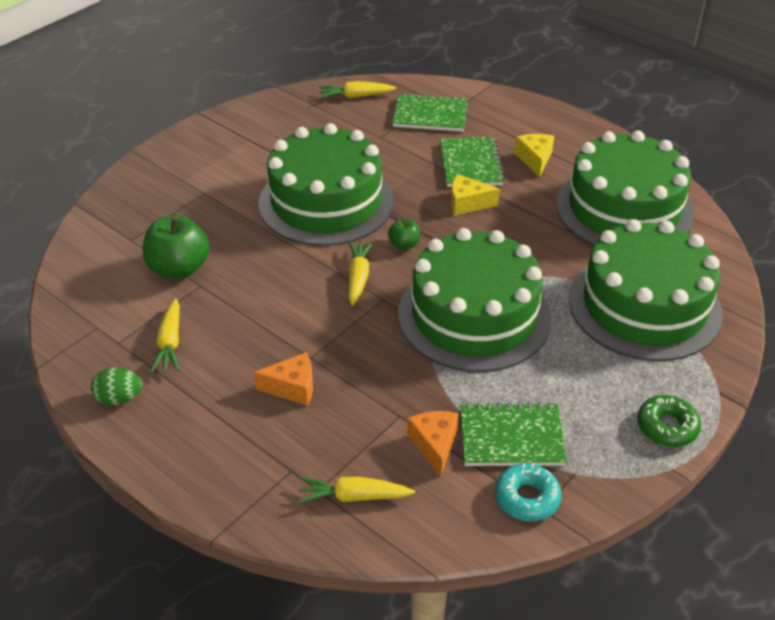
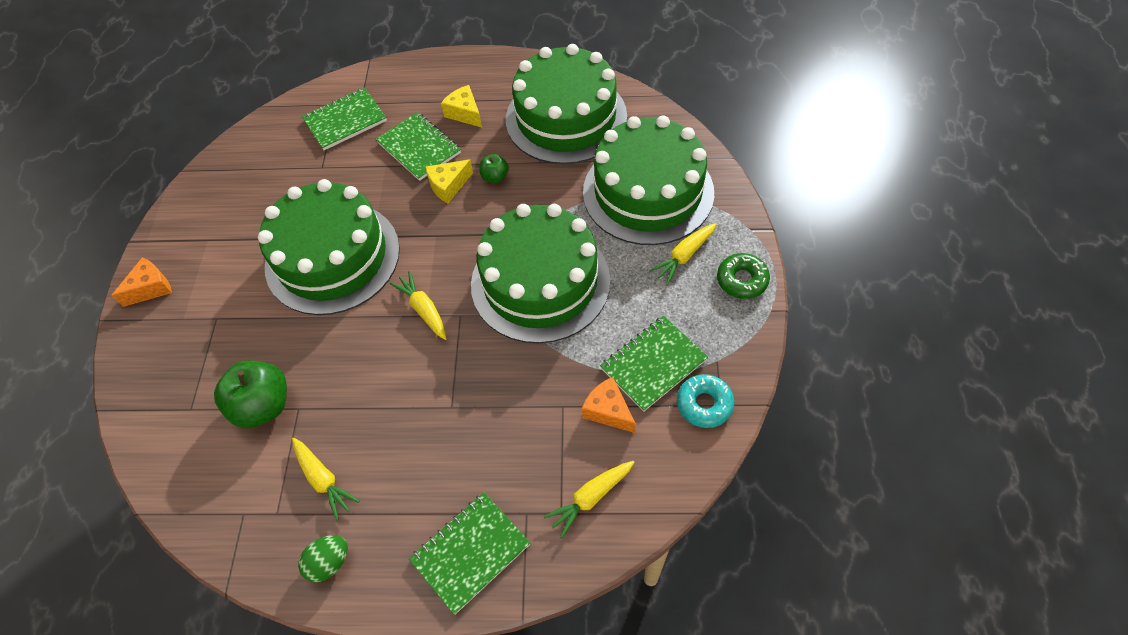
camera: 35 degrees left, 15 degrees up
orange cheese [253,353,313,406] -> orange cheese moved to [111,257,172,307]
yellow carrot [319,81,396,98] -> yellow carrot moved to [649,223,717,285]
green apple [388,218,420,250] -> green apple moved to [479,154,509,183]
none -> green notebook [409,492,530,615]

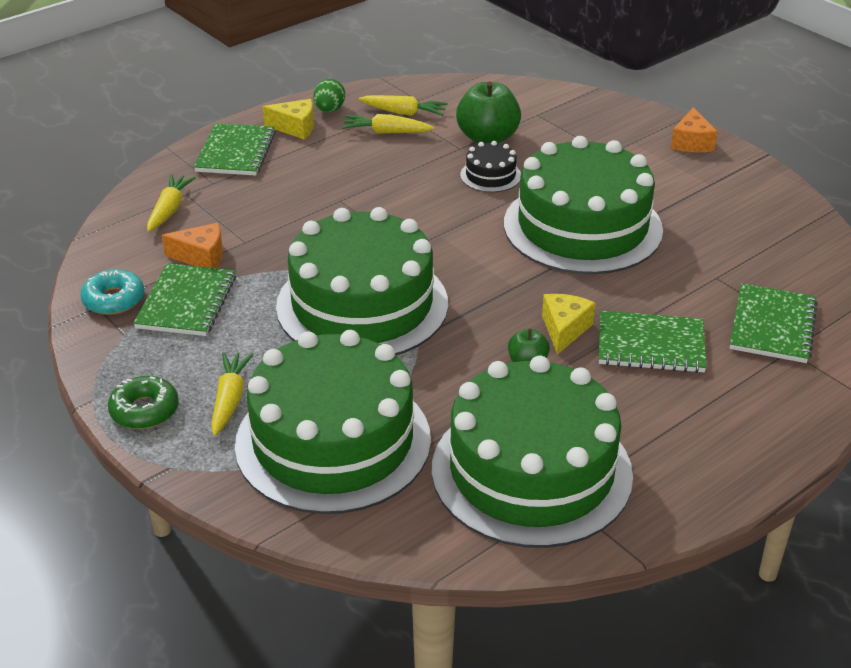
camera: 135 degrees right, 20 degrees down
yellow carrot [389,271,447,340] -> yellow carrot moved to [359,95,448,116]
yellow cheese [441,85,482,127] -> yellow cheese moved to [262,99,314,139]
none -> black cake [460,141,521,192]

